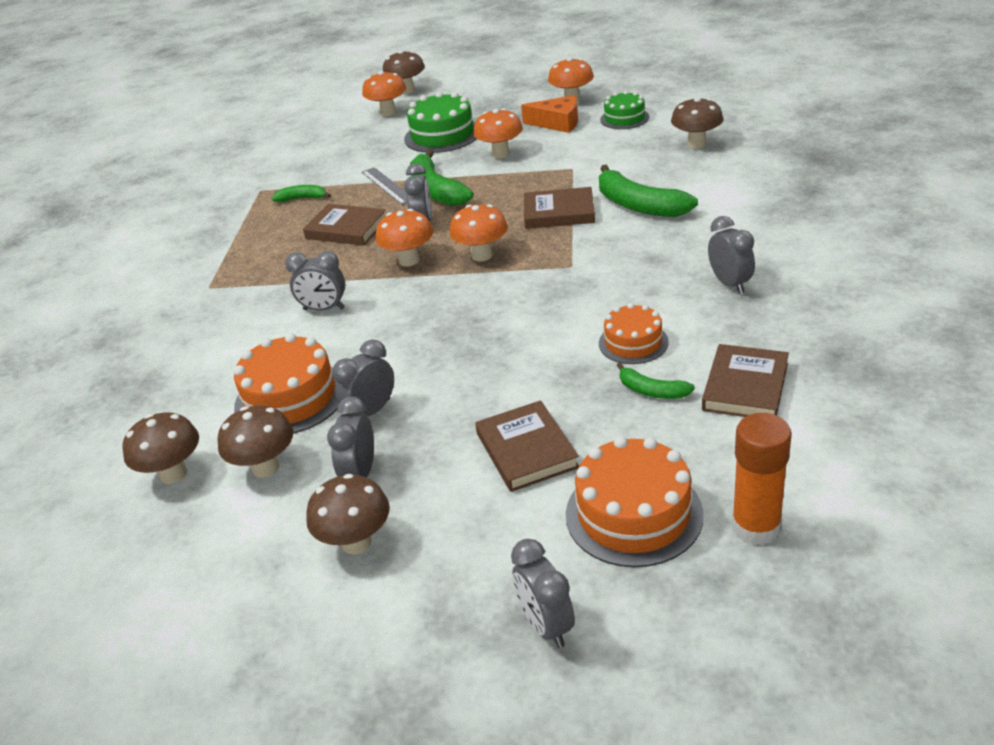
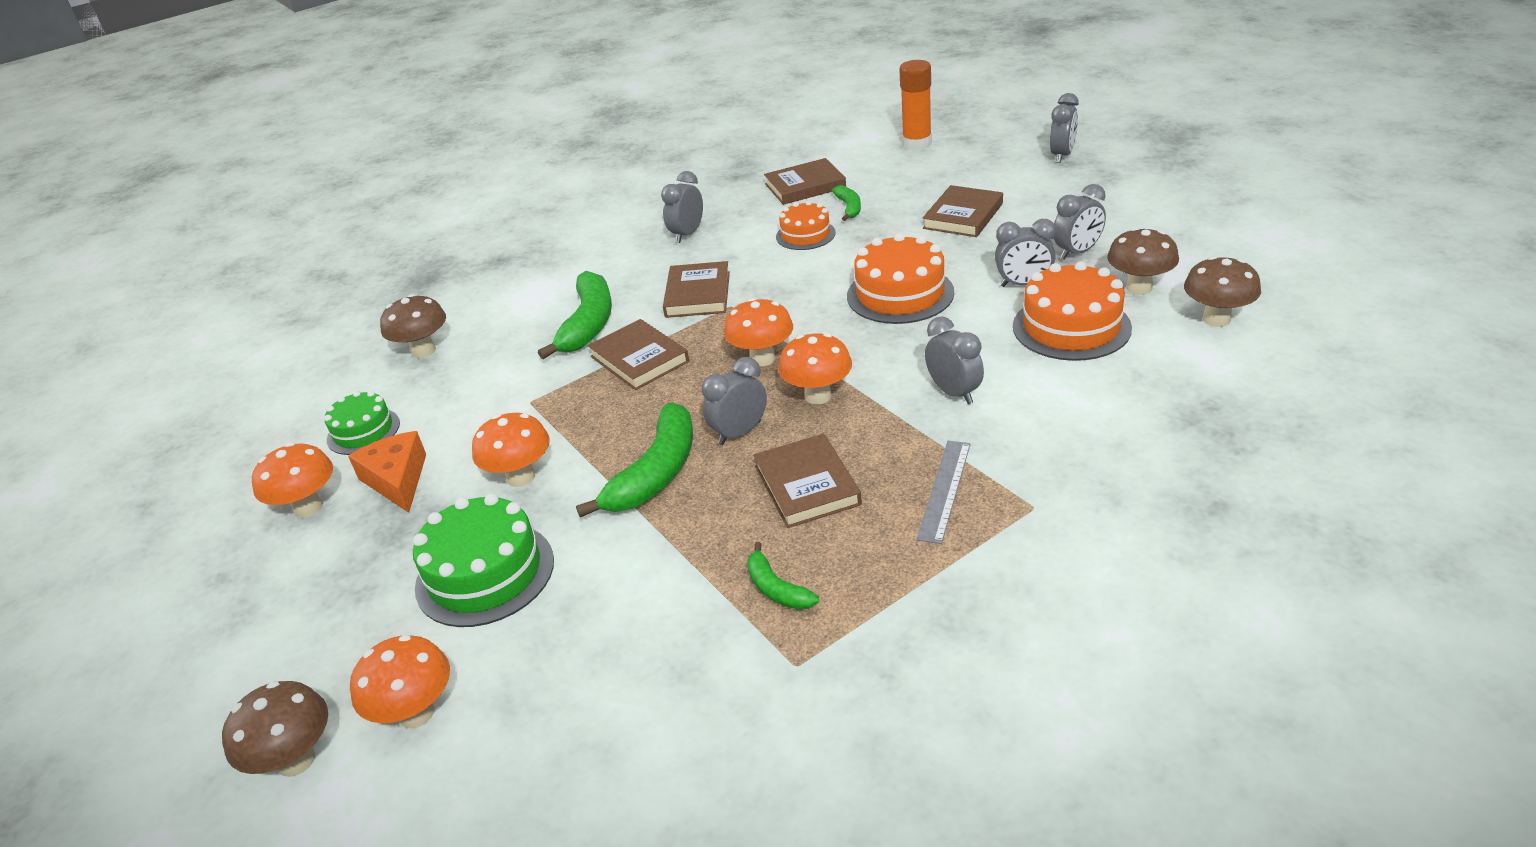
camera: 130 degrees left, 0 degrees up
brown mushroom [306,474,390,555] -> none
grey ruler [362,167,407,205] -> grey ruler moved to [916,441,971,544]
orange cake [566,436,704,567] -> orange cake moved to [847,233,954,324]
none -> brown book [663,261,730,318]

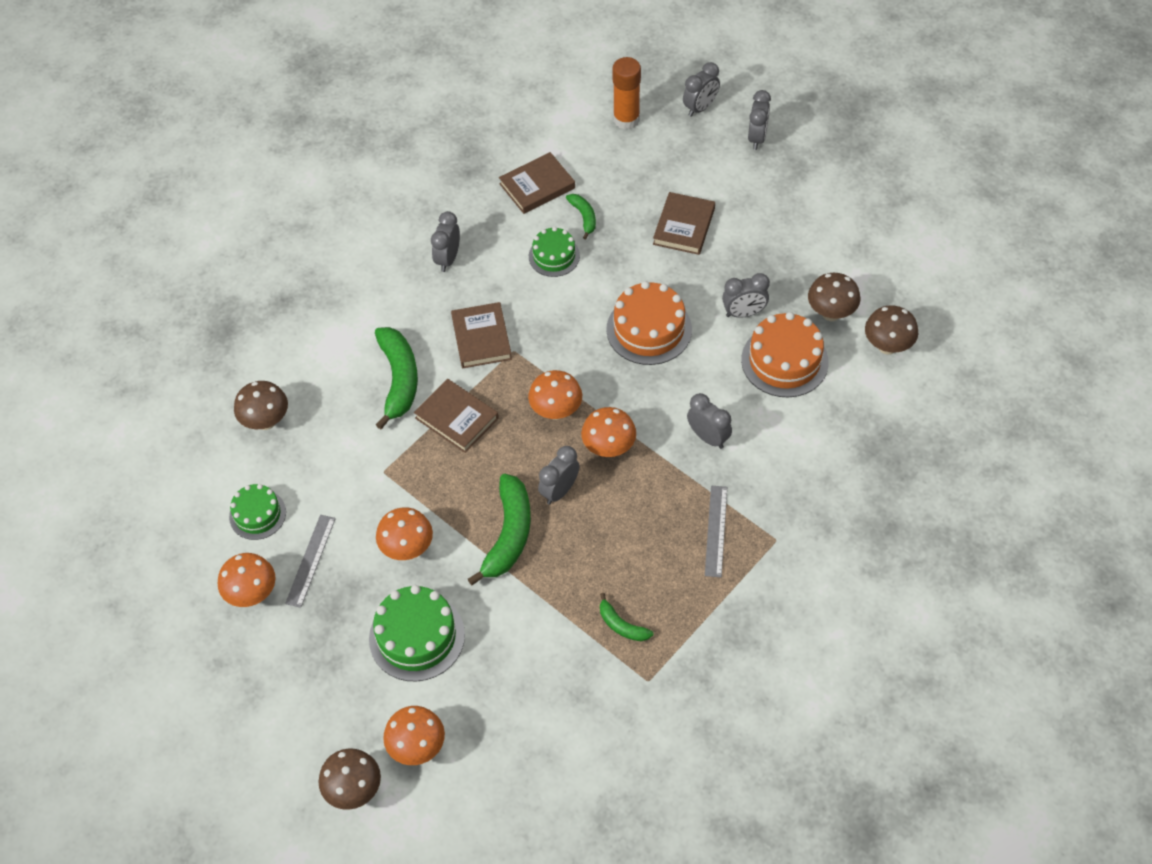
camera: 15 degrees left, 20 degrees up
orange cheese [348,431,426,513] -> grey ruler [285,515,336,608]
brown book [753,434,862,528] -> none
orange cake [776,201,836,250] -> green cake [529,227,580,277]
grey clock [1054,184,1106,260] -> grey clock moved to [683,62,720,117]

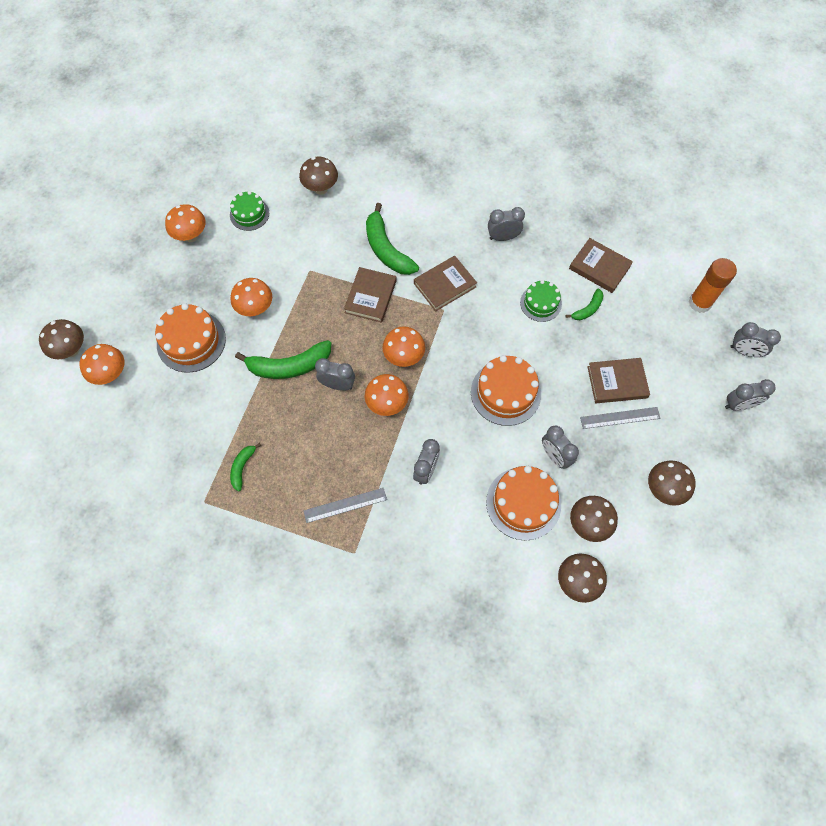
camera: 65 degrees right, 10 degrees up
grey ruler [285,515,336,608] -> grey ruler moved to [580,407,661,429]
green cake [369,585,465,681] -> orange cake [155,303,226,373]
green banana [375,327,418,429] -> green banana turned 90 degrees clockwise [366,203,419,275]
none -> brown mushroom [648,460,696,506]

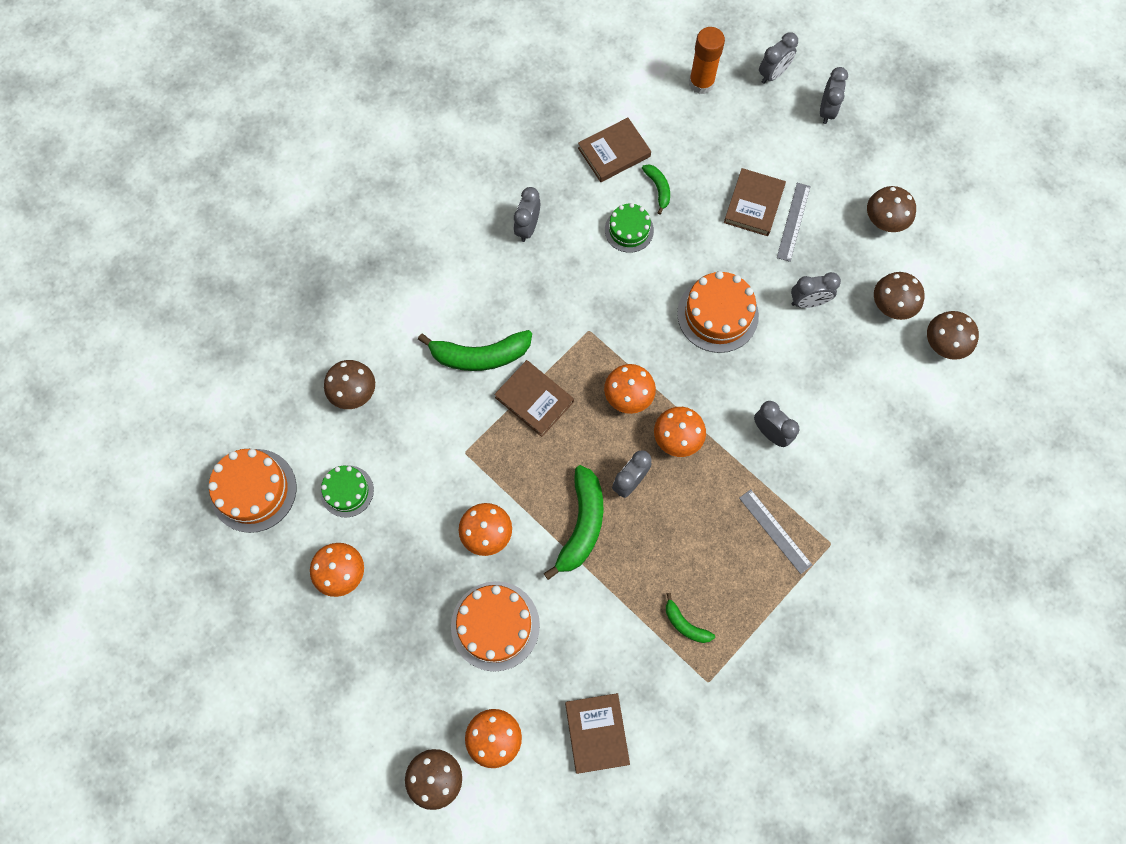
camera: 65 degrees left, 5 degrees up
grey ruler [304,488,387,523] -> grey ruler turned 45 degrees counterclockwise [739,489,812,574]
brown book [414,256,477,311] -> brown book moved to [565,693,630,774]
orange cake [486,466,561,541] -> orange cake moved to [208,449,296,533]

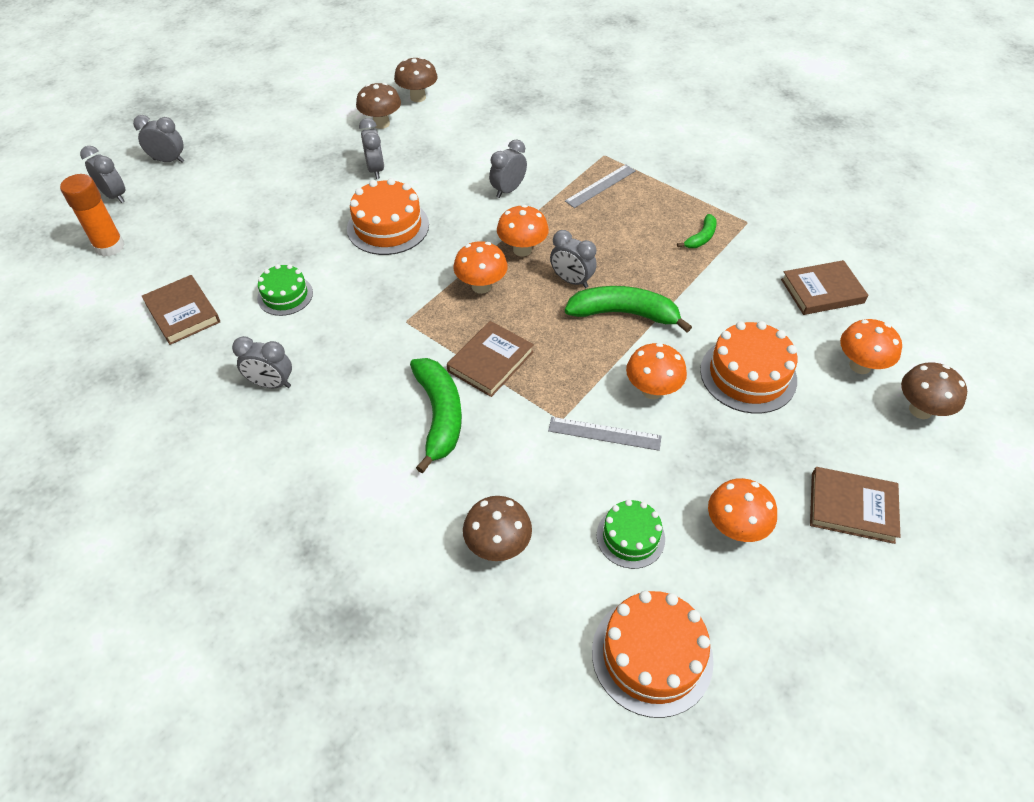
camera: 95 degrees left, 20 degrees down
green banana [642,164,670,214] -> none
brown book [724,168,786,236] -> brown book moved to [810,467,900,544]
grey ruler [777,183,811,262] -> grey ruler moved to [548,417,662,451]
brown mushroom [867,186,916,232] -> none

